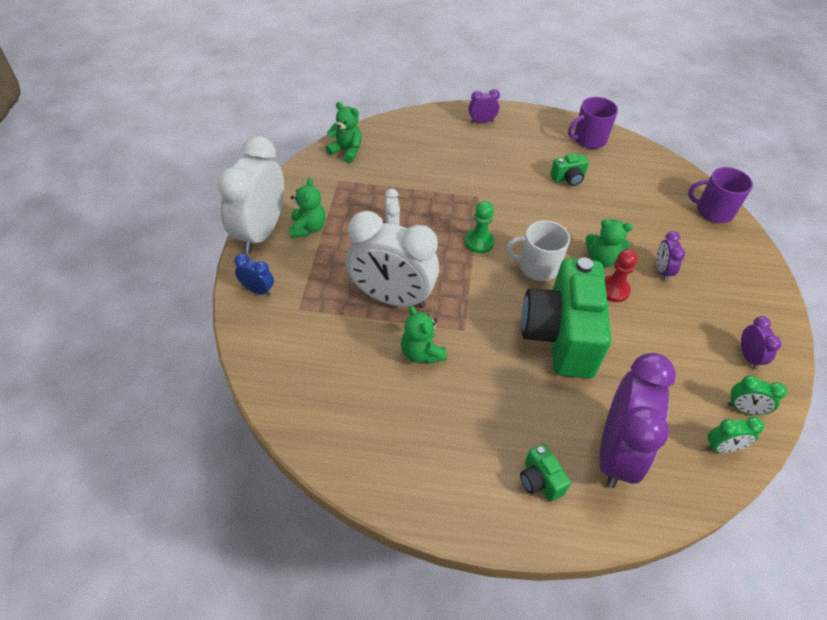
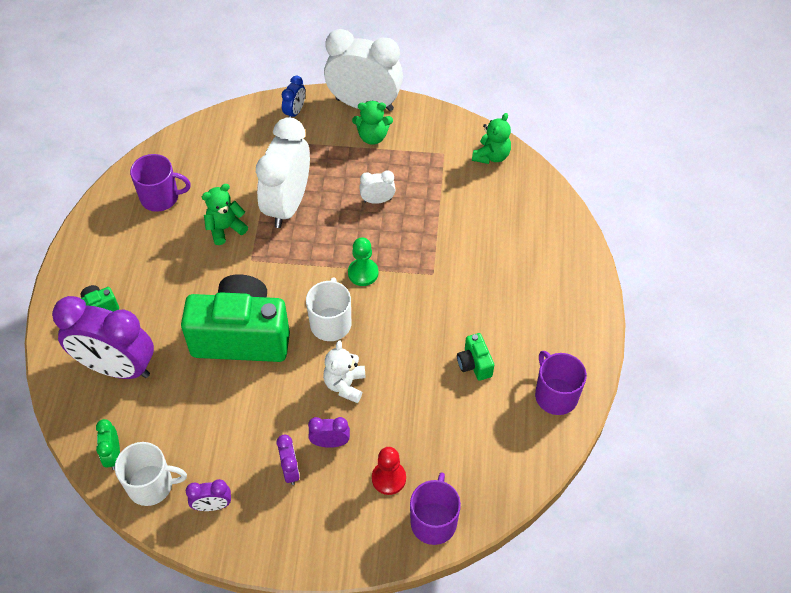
camera: 90 degrees right, 5 degrees up
purple clock [468,89,500,123] -> purple clock moved to [276,435,300,485]
green teddy bear [586,219,633,267] -> white teddy bear [323,340,366,403]
red pawn [605,249,638,302] -> red pawn moved to [372,447,406,495]
green clock [728,375,787,415] -> white mug [115,442,187,506]
none -> purple mug [130,154,191,212]

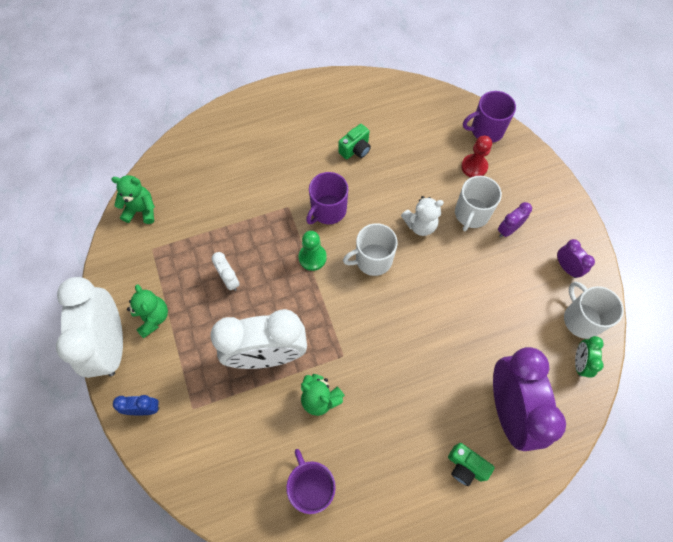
camera: 115 degrees left, 10 degrees up
green clock [96,419,120,470] -> green clock turned 135 degrees clockwise [575,336,604,378]
green camera [181,274,290,362] -> none
purple clock [308,417,350,448] -> white mug [455,176,502,231]
purple mug [535,351,587,415] -> purple mug moved to [306,172,348,224]

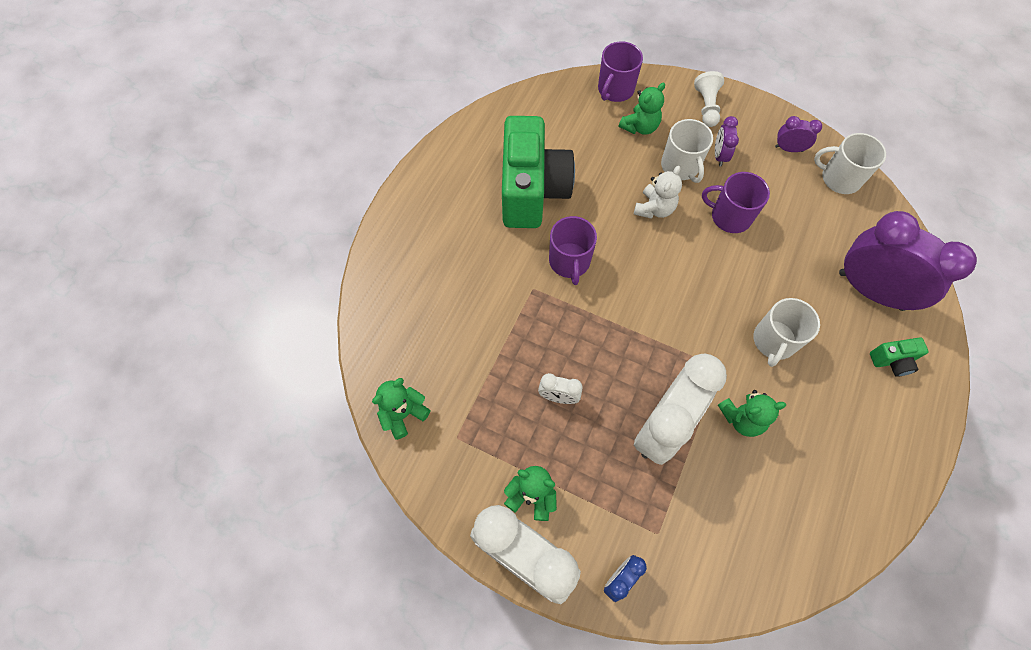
camera: 45 degrees left, 0 degrees up
purple mug [286,449,336,514] -> purple mug moved to [702,172,770,233]
green pawn [299,231,327,271] -> none
green camera [338,124,371,159] -> green camera [502,116,575,228], size x2.45
white mug [343,223,398,276] -> white mug moved to [753,298,820,367]
red pawn [461,136,492,177] -> green teddy bear [619,83,665,135]
green clock [575,336,604,378] -> none
none -> white pawn [694,71,724,127]

